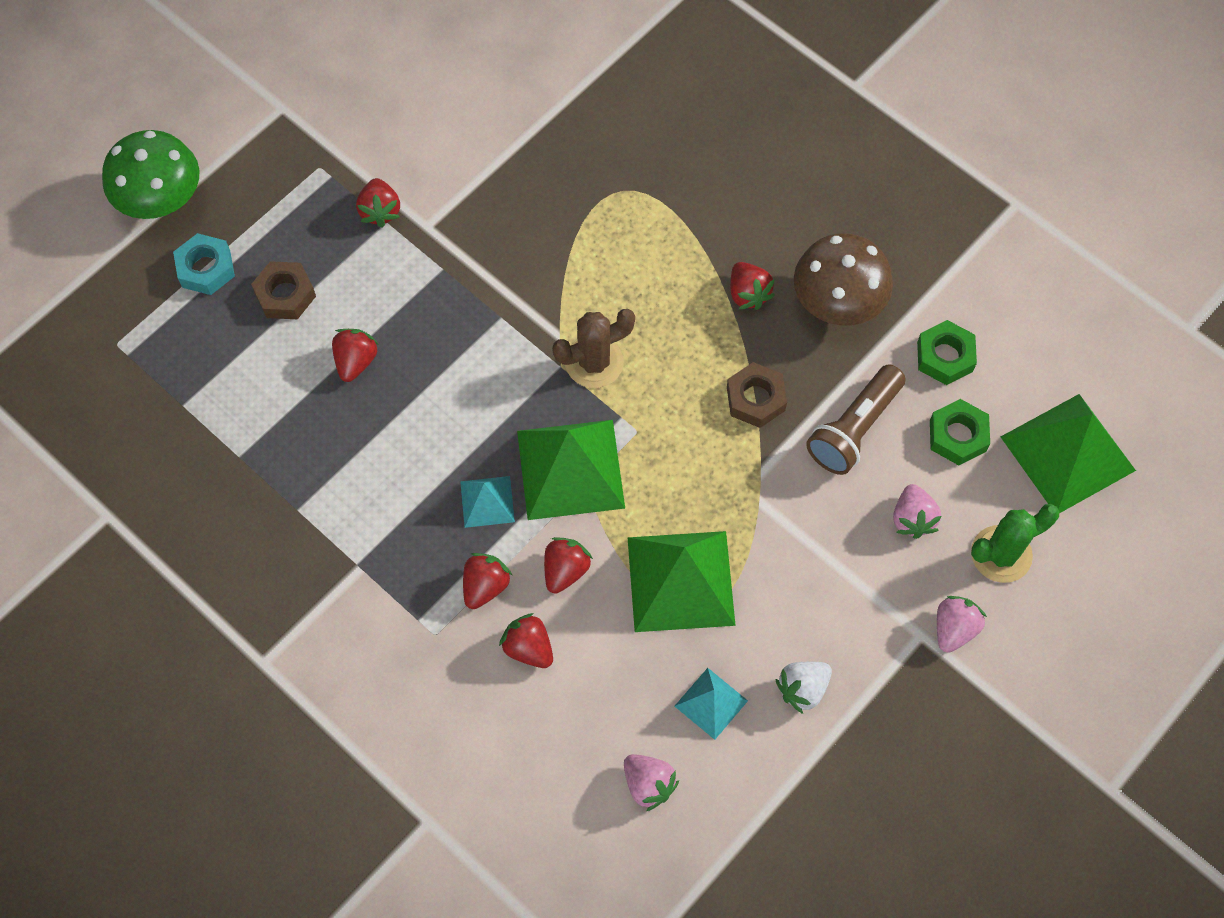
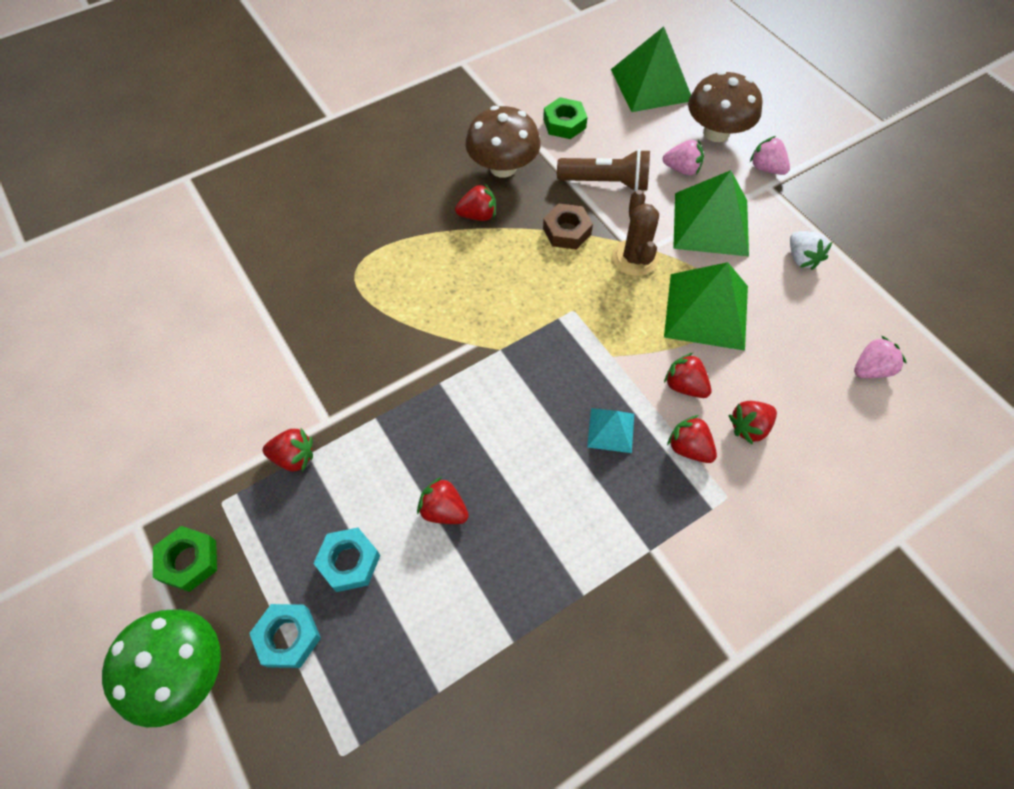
camera: 75 degrees left, 5 degrees down
brown nut [251,261,316,319] -> turquoise nut [313,528,380,592]
green pyramid [517,420,625,520] -> green pyramid moved to [673,170,749,257]
brown cactus [552,309,635,388] -> brown cactus moved to [612,190,659,276]
turquoise pyramid [675,668,748,740] -> none
brown flashlight [806,364,906,475] -> brown flashlight turned 45 degrees counterclockwise [557,149,650,191]
green nut [930,399,990,465] -> green nut moved to [153,526,217,592]
green cactus [971,504,1060,583] -> brown mushroom [688,71,762,142]

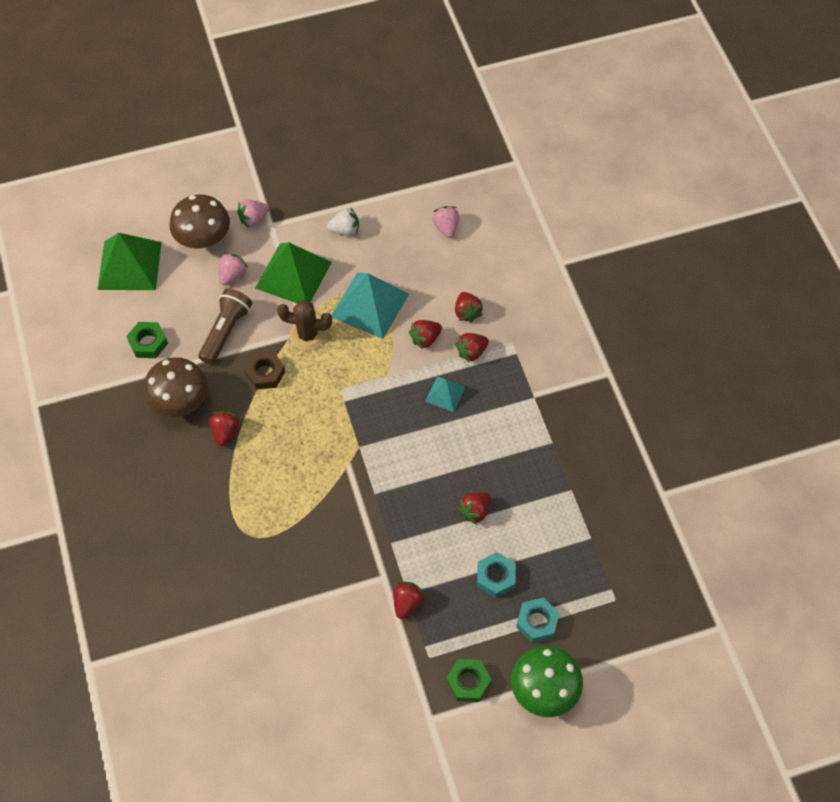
camera: 75 degrees left, 0 degrees up
green pyramid [664,262,748,351] -> turquoise pyramid [331,272,409,339]

